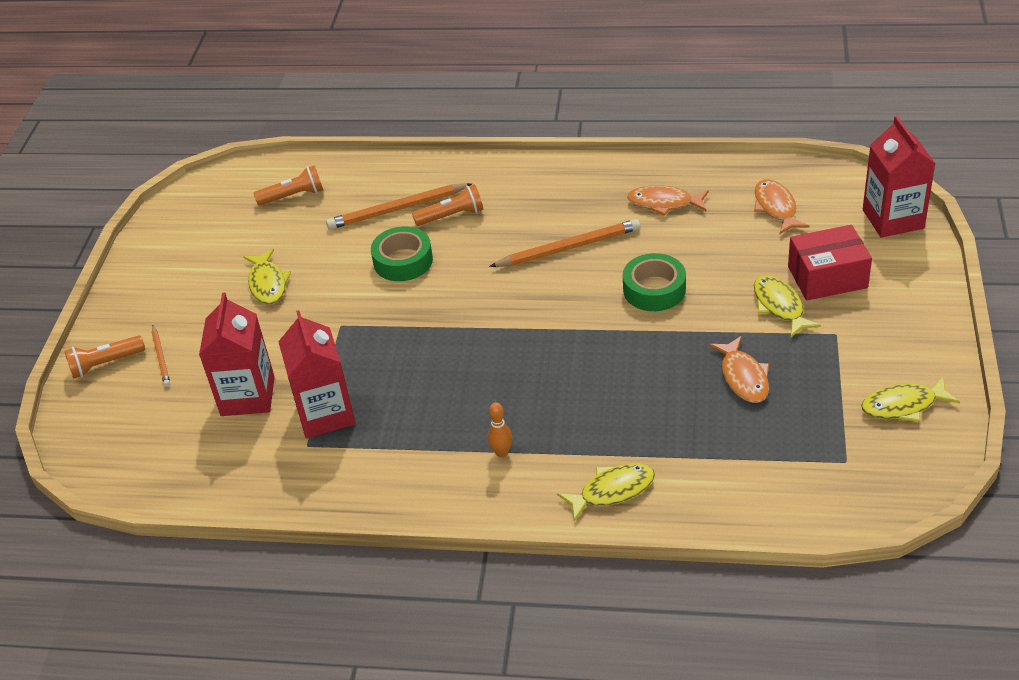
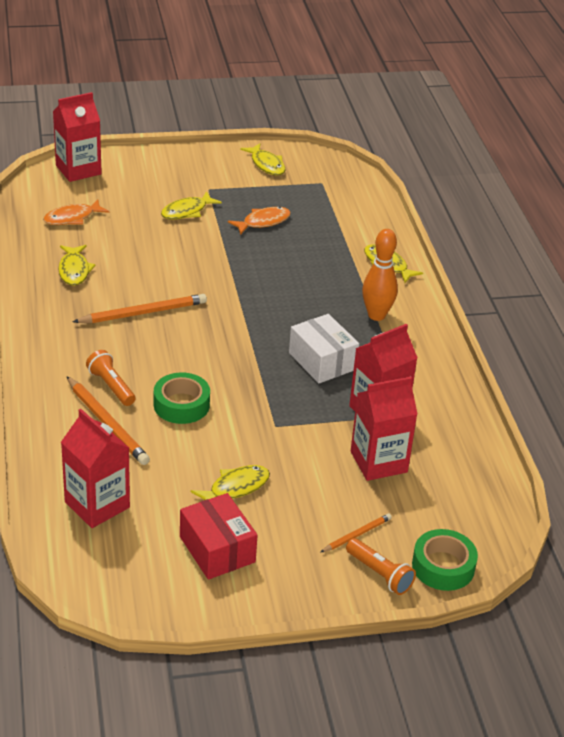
camera: 115 degrees left, 5 degrees down
orange flashlight [253,165,323,206] -> red carton [61,409,130,528]
orange bowling pin [488,402,512,457] -> orange bowling pin [362,229,398,321], size x1.93
orange pencil [489,219,641,267] -> orange pencil turned 105 degrees clockwise [73,294,207,323]
green tape [623,253,686,311] -> green tape moved to [412,529,478,591]
orange fish [627,185,709,216] -> yellow fish [58,245,96,286]
red box [788,225,872,300] -> red box moved to [180,493,258,580]
none -> white box [289,314,359,383]

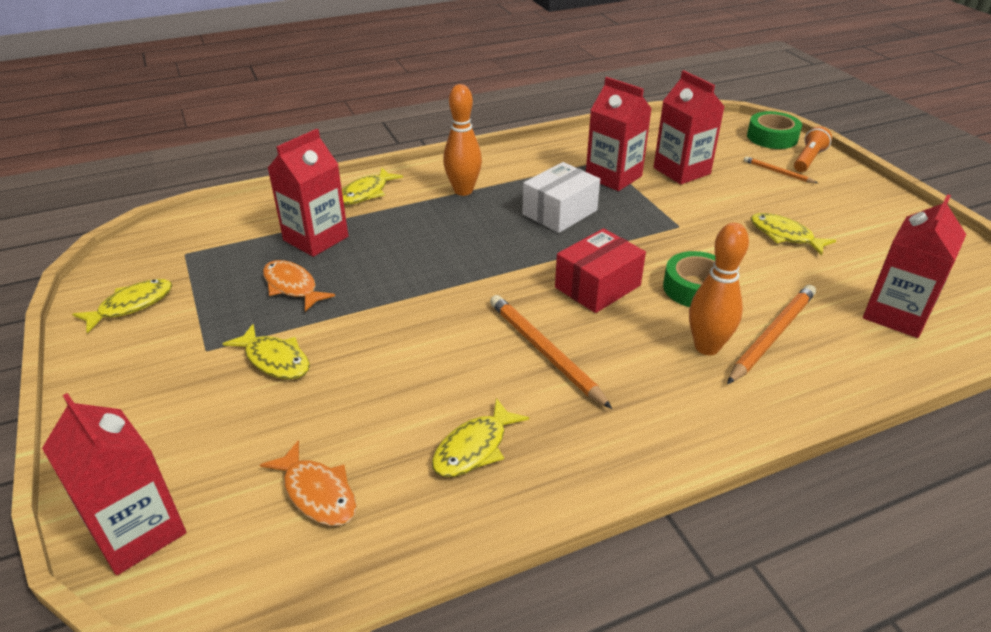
camera: 100 degrees left, 0 degrees up
yellow fish [58,245,96,286] -> yellow fish turned 150 degrees clockwise [432,398,529,477]
orange flashlight [86,350,136,406] -> orange bowling pin [689,223,749,355]
red box [180,493,258,580] -> red box moved to [555,228,646,313]
none -> red carton [268,129,348,257]

